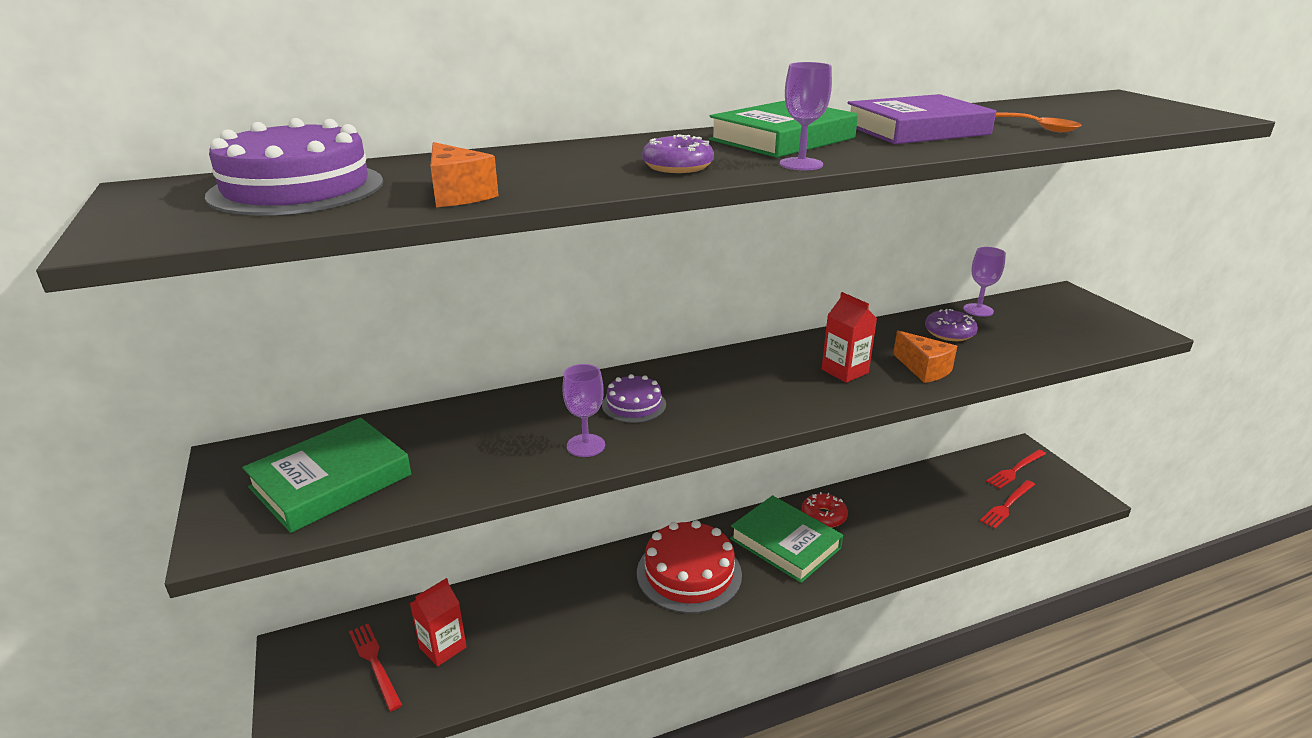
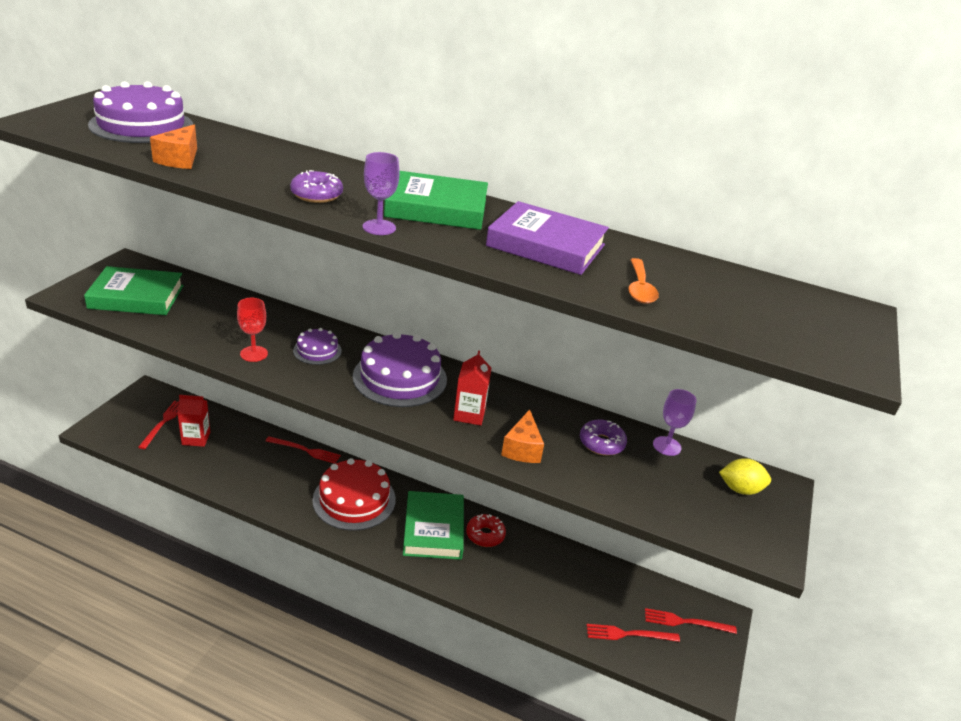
camera: 40 degrees right, 5 degrees up
purple goblet [562,364,605,457] -> red goblet [237,298,268,362]
none -> red fork [266,437,341,464]
none -> purple cake [353,332,447,407]
none -> yellow lemon [719,458,771,495]

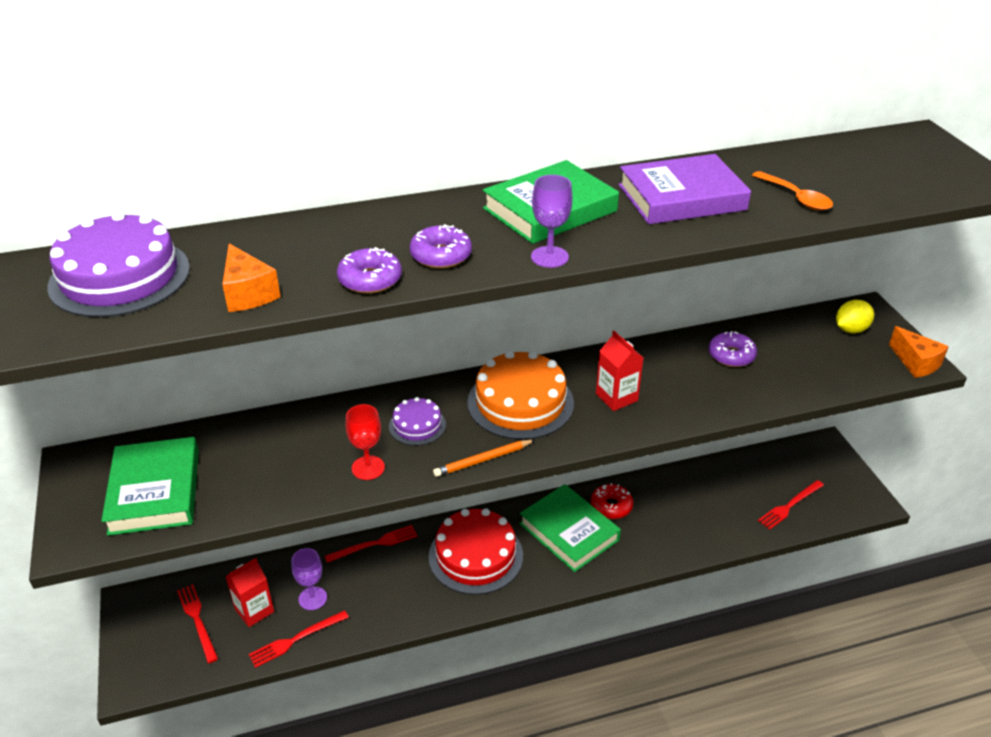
camera: 35 degrees left, 5 degrees up
green book [84,266,184,315] -> green book turned 60 degrees counterclockwise [101,437,199,536]
purple cake [353,332,447,407] -> orange cake [467,351,574,440]
orange cheese [501,409,544,463] -> orange cheese moved to [889,326,949,378]
red fork [645,608,737,634] -> red fork moved to [249,610,349,668]
purple goblet [653,389,697,456] -> purple goblet moved to [291,548,327,610]
none -> purple donut [337,247,402,294]
none -> orange pencil [433,440,535,477]

